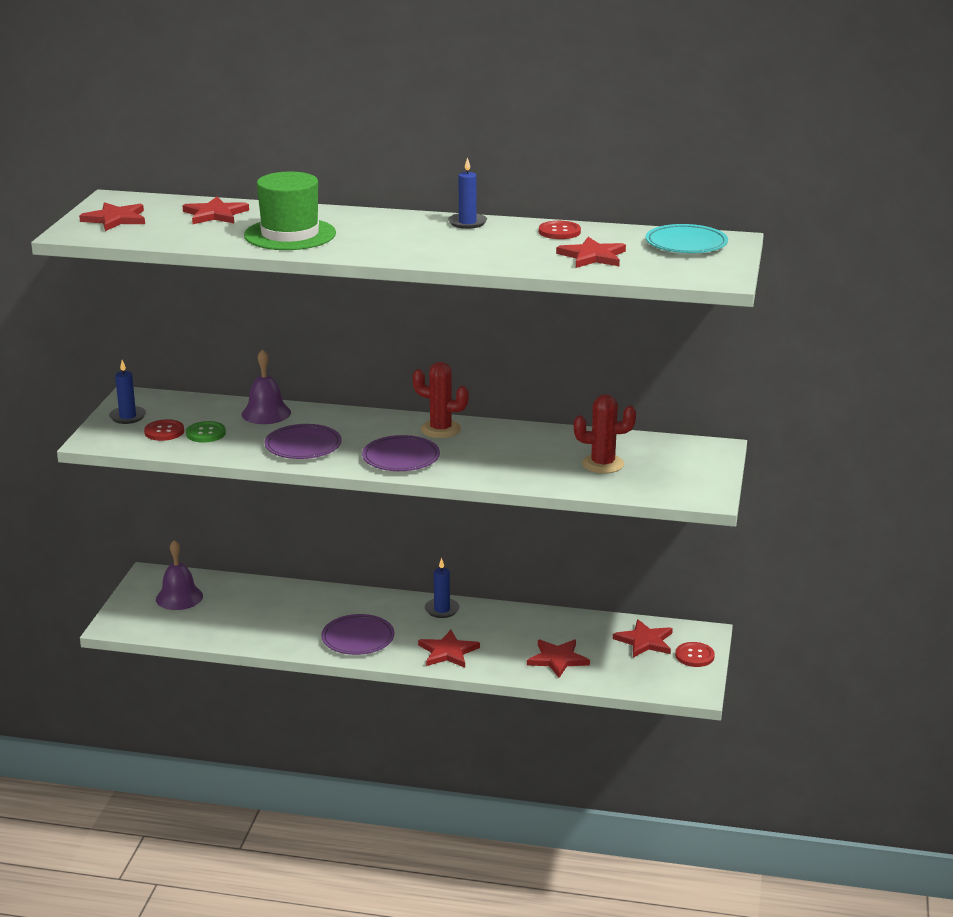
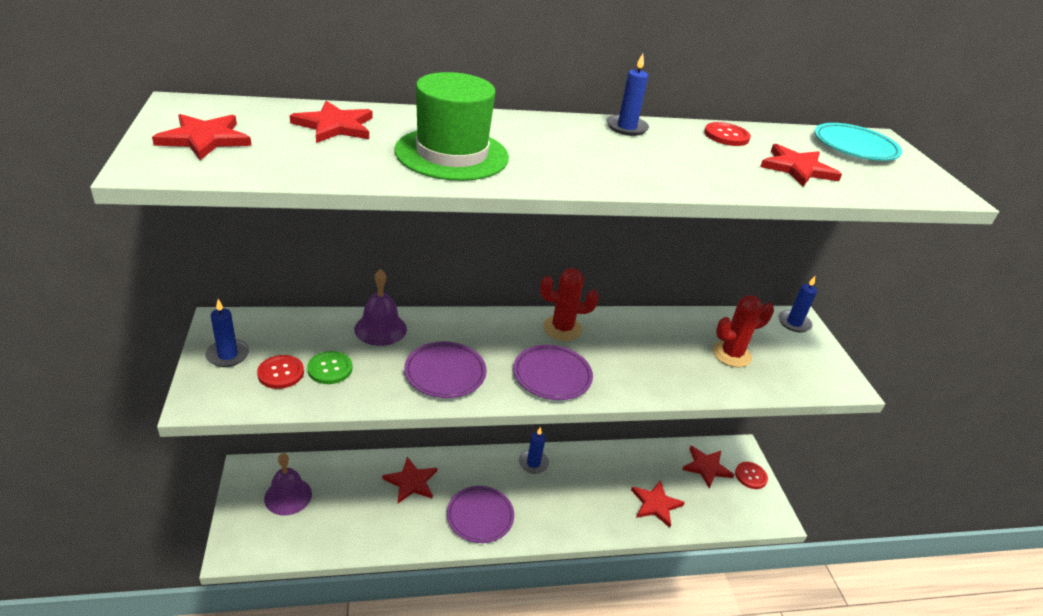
camera: 25 degrees left, 10 degrees up
red star [418,630,480,668] -> red star moved to [382,457,437,503]
none -> blue candle [778,276,817,333]

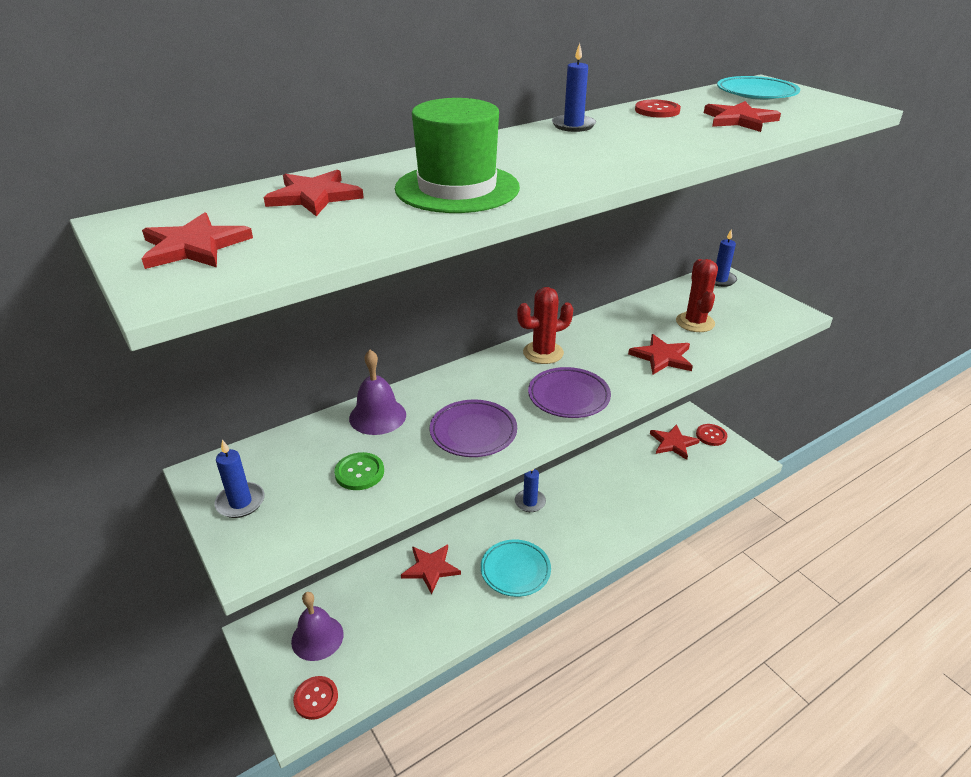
camera: 20 degrees left, 0 degrees up
red button [257,355,304,389] -> red button moved to [293,676,338,720]
purple plate [447,486,514,543] -> turquoise plate [481,539,551,597]
red star [631,480,685,528] -> red star moved to [628,334,693,375]
red cactus [712,295,774,367] -> red cactus turned 45 degrees counterclockwise [676,259,718,332]

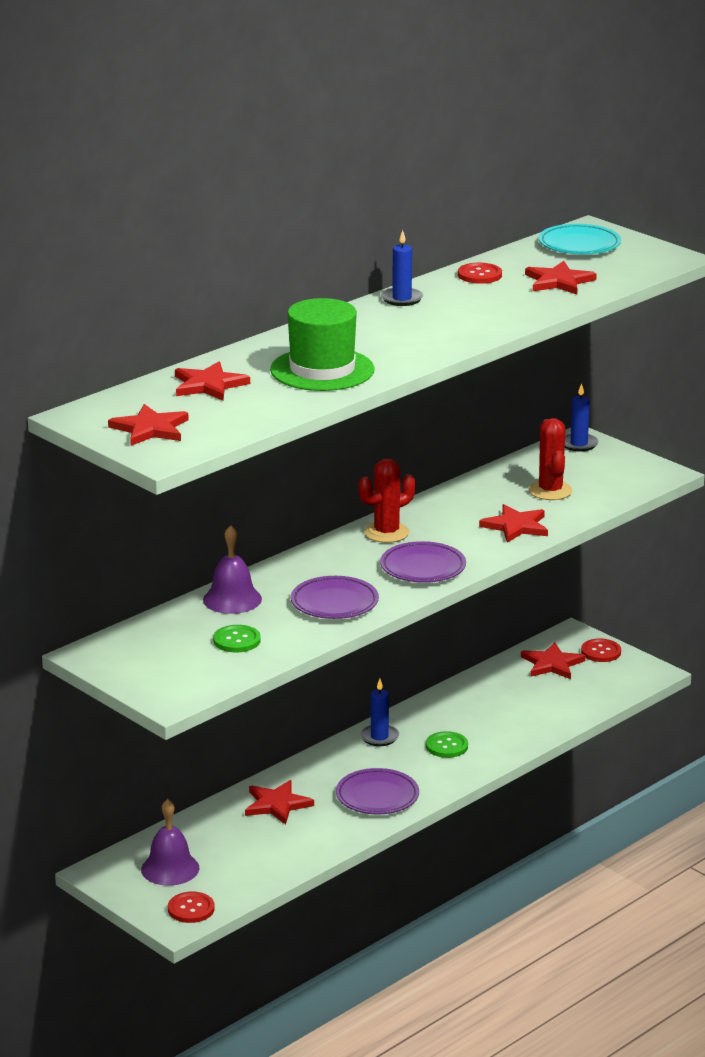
camera: 10 degrees left, 10 degrees down
blue candle [214,440,265,518] -> none
turquoise plate [481,539,551,597] -> purple plate [336,768,419,814]
none -> green button [426,731,468,758]

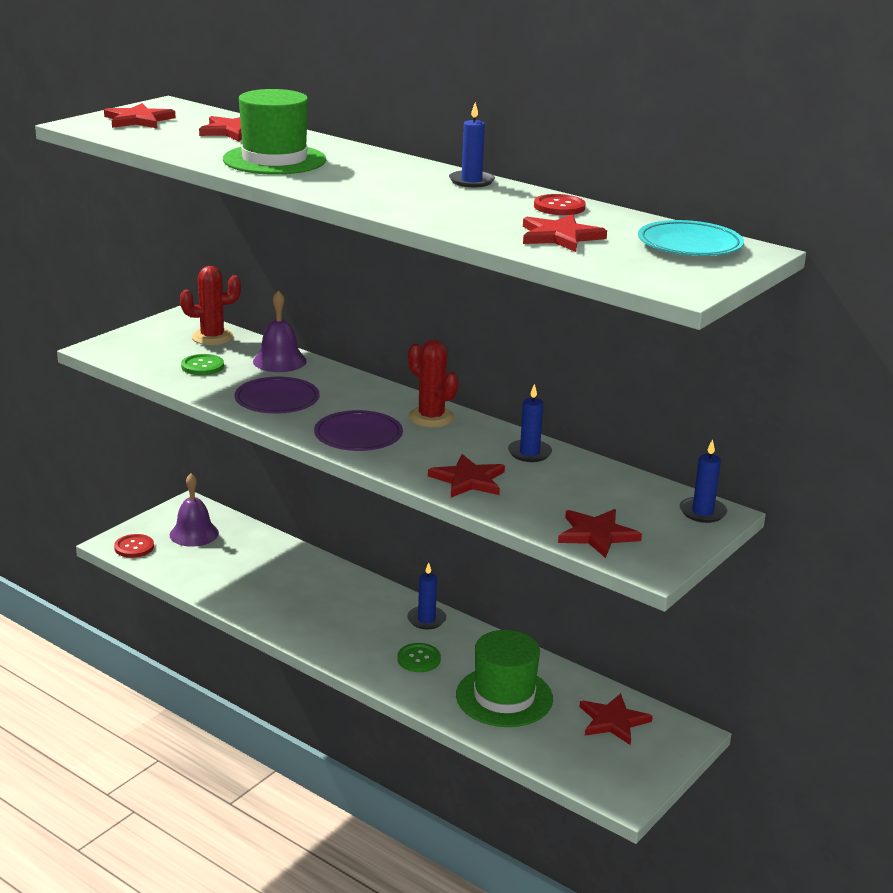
camera: 80 degrees right, 0 degrees up
red star [245,780,314,825] -> red star moved to [558,509,642,558]
purple plate [336,768,419,814] -> none
red cactus [529,418,573,500] -> red cactus moved to [180,266,241,345]
red button [581,639,621,662] -> none
none -> green hat [456,630,553,727]
none -> blue candle [508,383,552,462]

